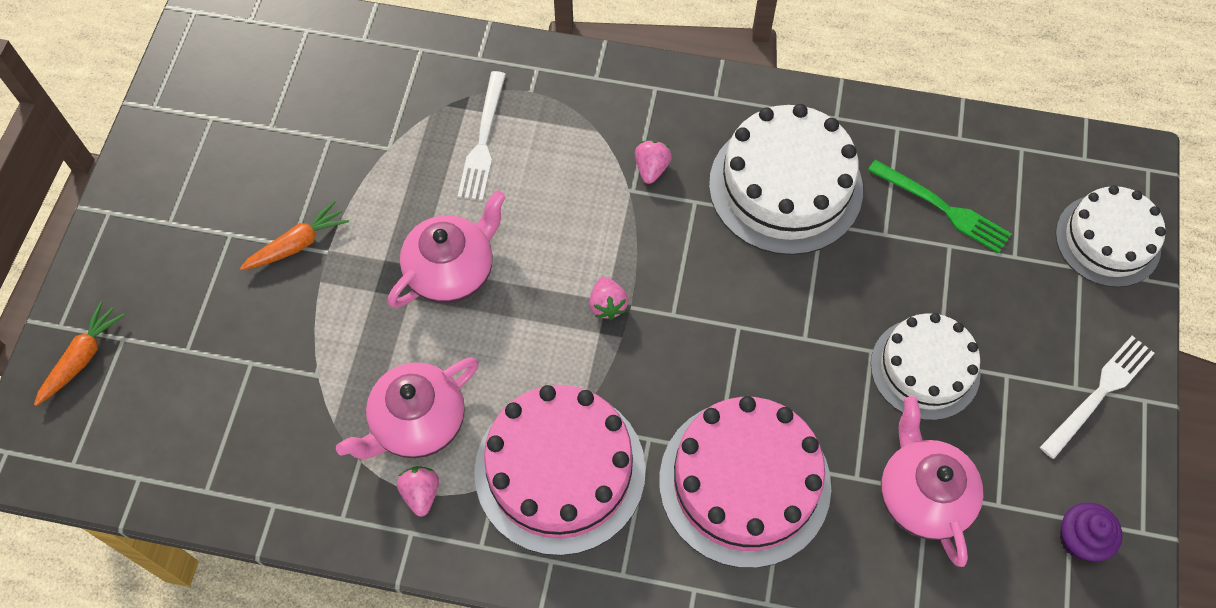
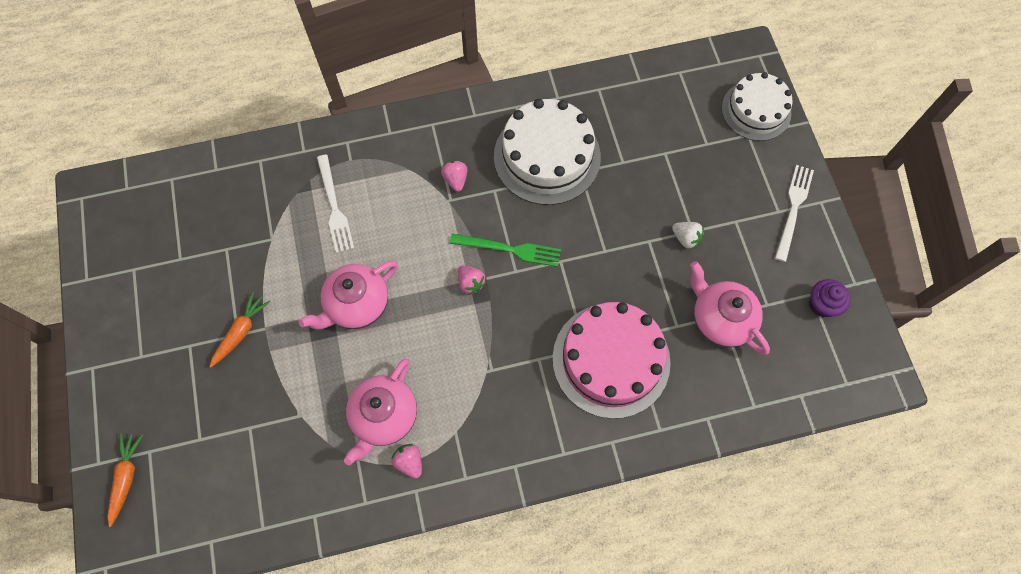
camera: 25 degrees left, 5 degrees up
pink teapot [388,190,506,308] -> pink teapot turned 150 degrees counterclockwise [299,261,398,330]
pink cake [474,385,646,556] -> none
green fork [868,159,1012,253] -> green fork moved to [450,233,561,267]
white cake [871,313,981,420] -> white strawberry [672,222,704,249]

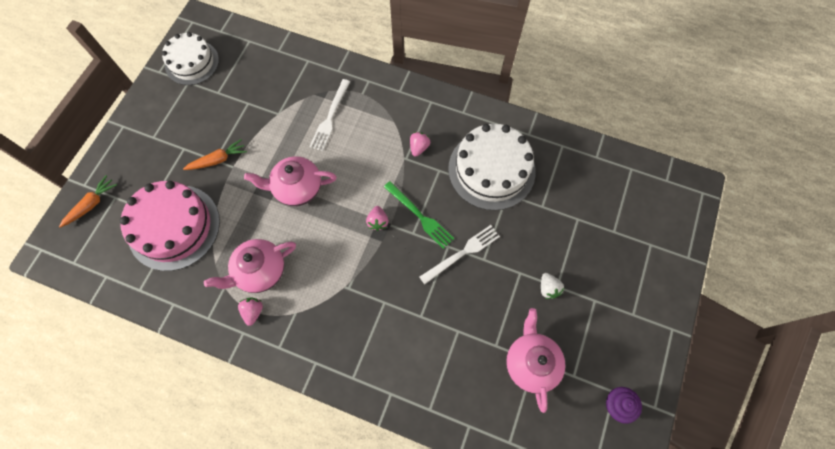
camera: 35 degrees right, 0 degrees up
pink cake [552,302,671,419] -> pink cake moved to [120,181,220,271]
white cake [722,72,793,141] -> white cake moved to [162,32,219,85]
white fork [775,165,814,262] -> white fork moved to [419,225,500,284]

